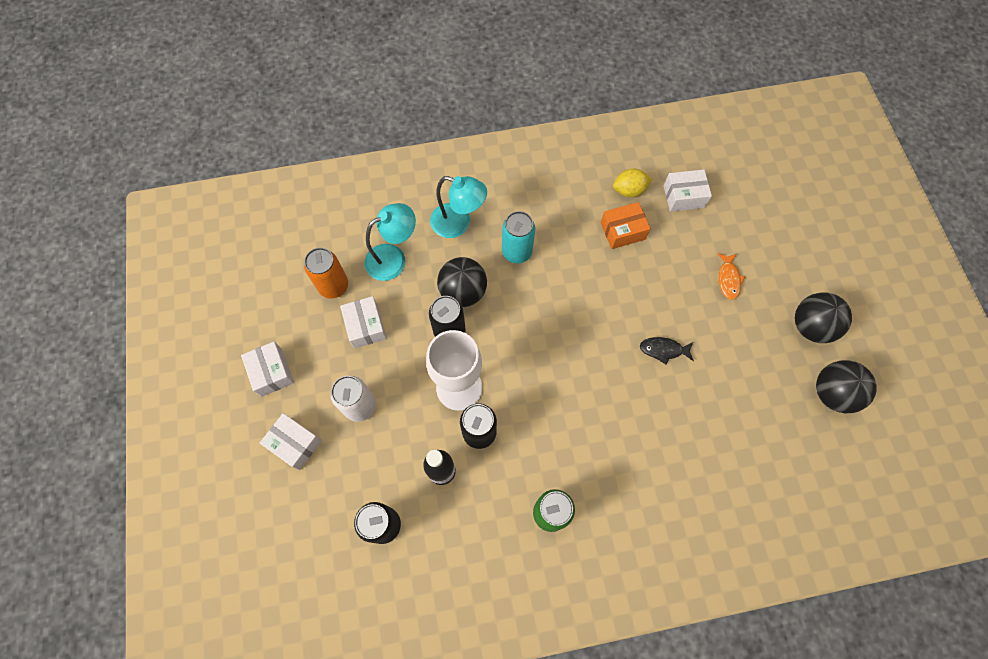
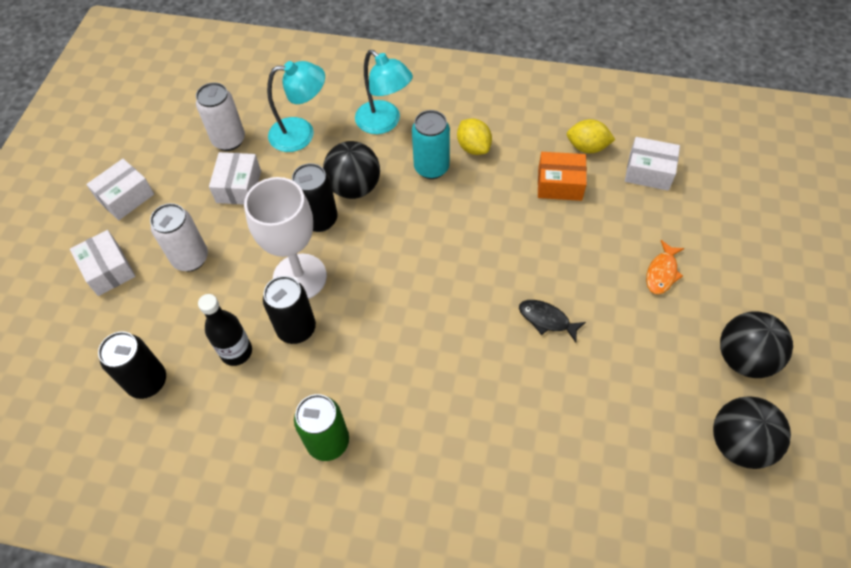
camera: 25 degrees right, 10 degrees down
white box [241,342,294,397] -> white box turned 45 degrees clockwise [86,159,154,220]
orange can [304,248,348,299] -> white can [196,82,245,151]
none -> yellow lemon [457,118,492,155]

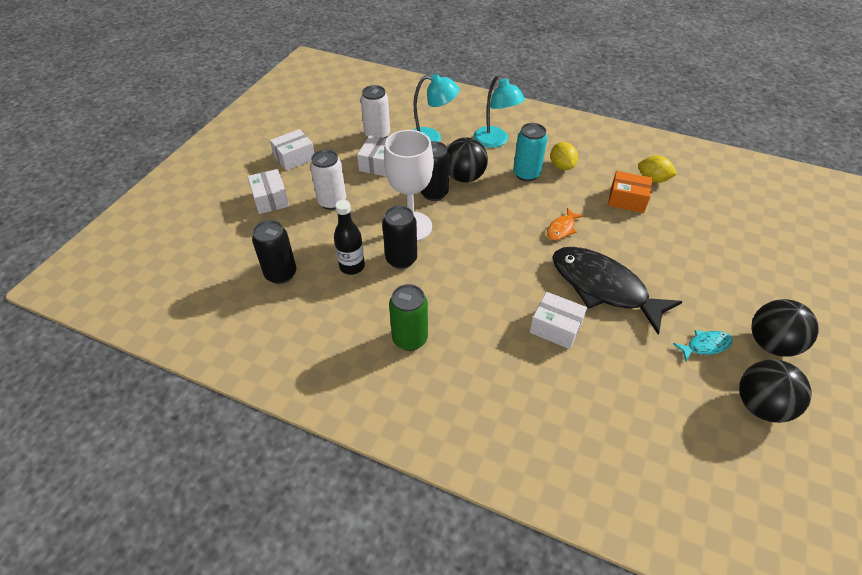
camera: 10 degrees right, 10 degrees down
black fish [519,300,586,342] -> black fish [552,247,683,335], size x2.35
white box [625,137,680,191] -> white box moved to [529,292,587,349]
orange fish [646,240,684,294] -> orange fish moved to [547,208,583,240]
none -> turquoise fish [673,330,733,361]

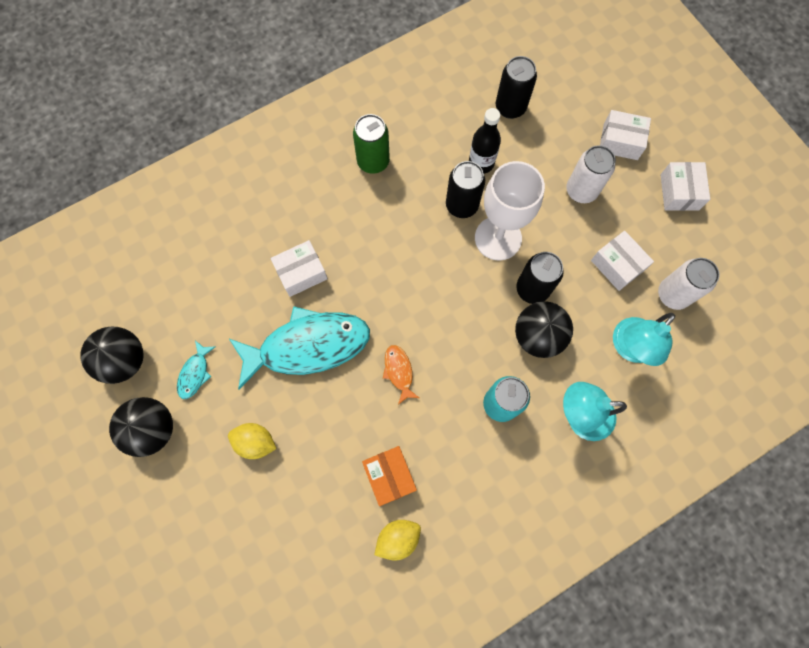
camera: 125 degrees right, 25 degrees up
yellow lemon [550,142,578,170] -> yellow lemon moved to [228,423,277,459]
black fish [552,247,683,335] -> turquoise fish [229,306,370,389]
orange box [608,171,652,213] -> orange box turned 75 degrees counterclockwise [362,446,417,506]

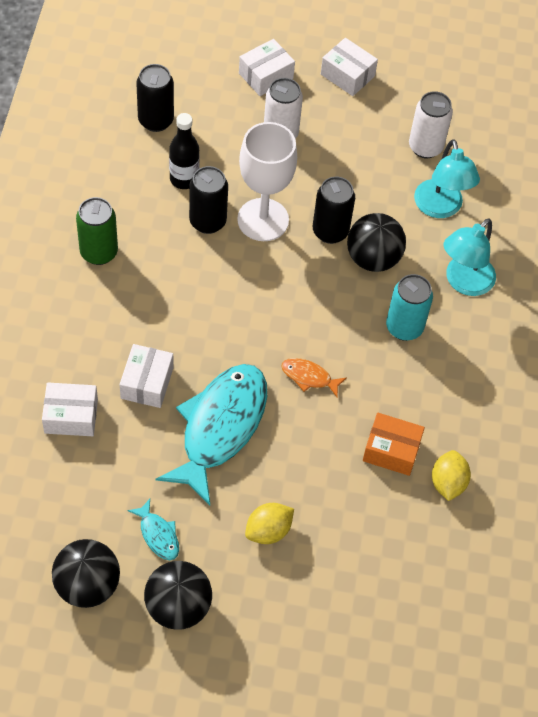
camera: 55 degrees left, 15 degrees down
white box [591,231,654,291] -> white box moved to [42,383,98,436]

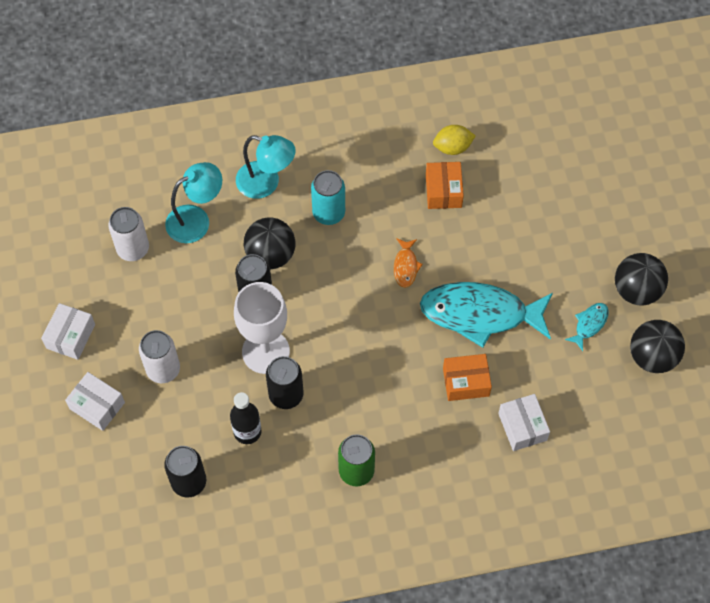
camera: 105 degrees left, 5 degrees up
white box [120,344,174,408] -> orange box [443,354,492,401]
yellow lemon [245,503,294,544] -> none

